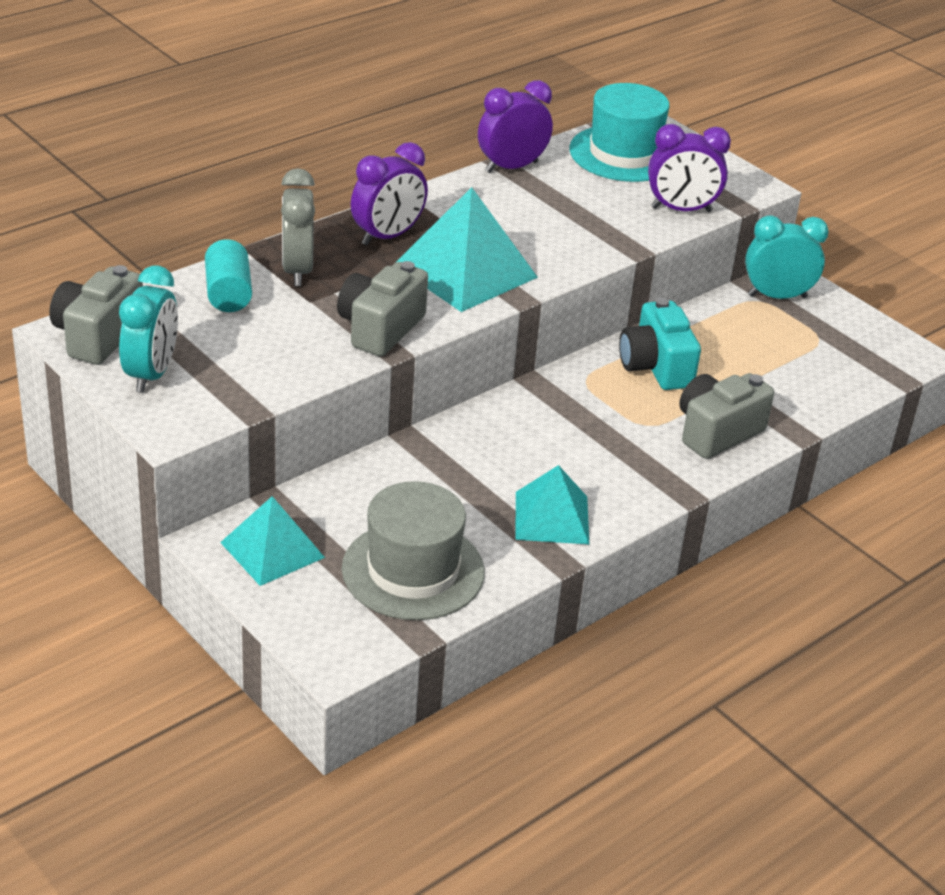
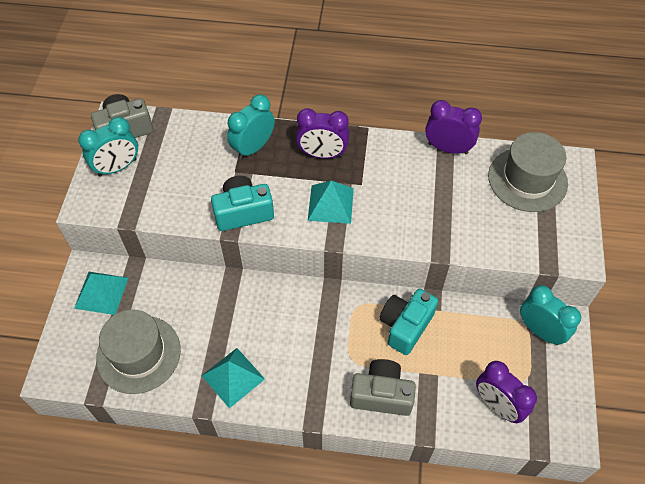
camera: 50 degrees right, 20 degrees up
turquoise cylinder [205,239,252,312] -> none
grey clock [281,168,315,286] -> turquoise clock [227,94,275,159]
grey camera [337,261,428,356] -> turquoise camera [211,176,274,231]
turquoise pyramid [394,187,538,312] -> turquoise pyramid [308,180,354,224], size x0.64
turquoise hat [570,83,670,182] -> grey hat [488,132,568,212]
purple clock [648,124,731,212] -> purple clock moved to [476,361,537,423]

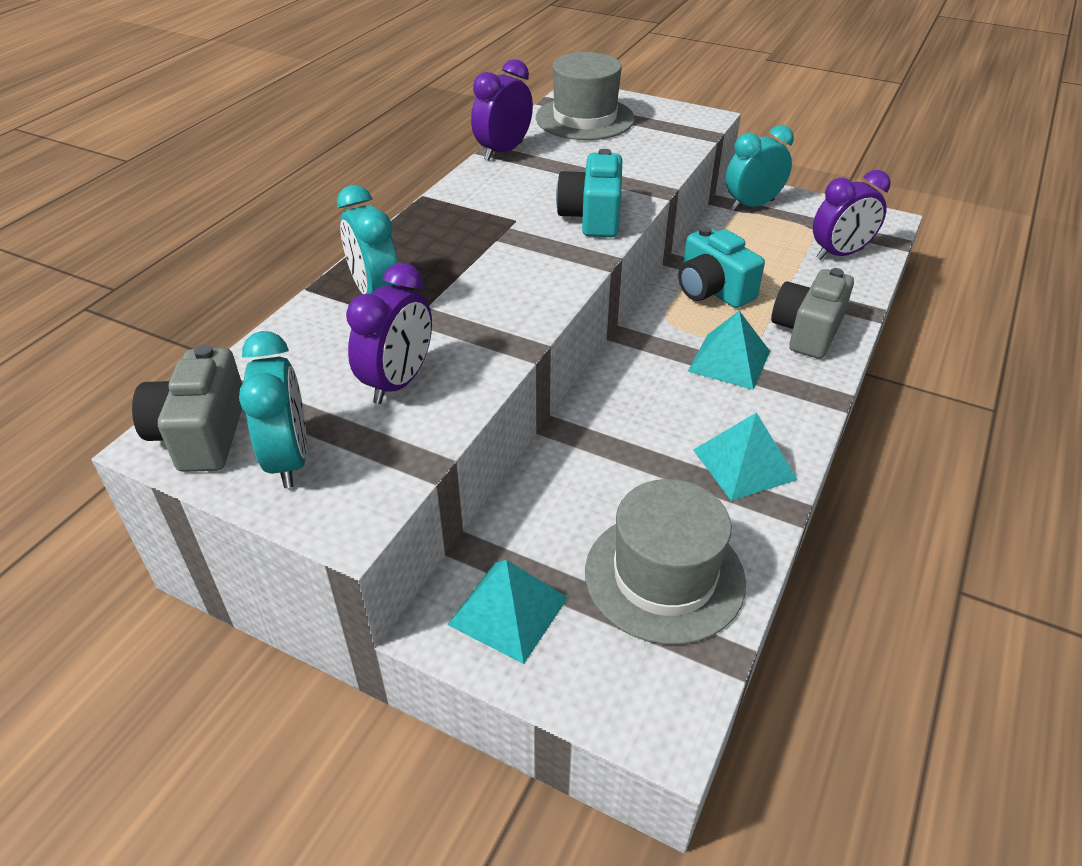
camera: 70 degrees left, 15 degrees down
turquoise camera [211,176,274,231] -> turquoise camera moved to [556,149,622,237]
purple clock [296,108,349,159] -> purple clock moved to [346,263,432,404]
turquoise pyramid [308,180,354,224] -> turquoise pyramid moved to [688,311,770,390]

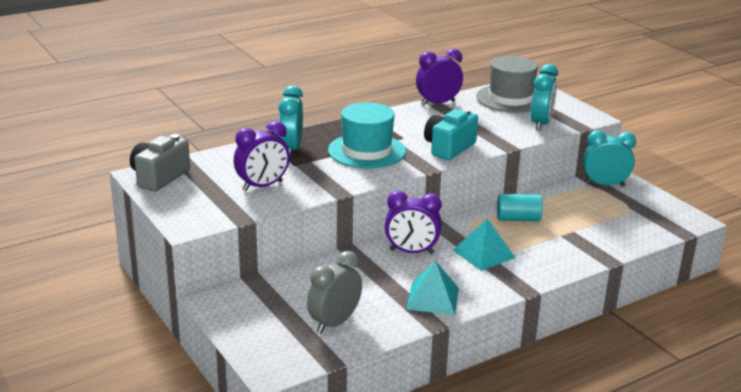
camera: 30 degrees right, 15 degrees down
turquoise clock [239,331,307,488] -> turquoise clock moved to [531,64,558,131]
turquoise pyramid [447,560,568,664] -> none
grey hat [585,479,746,645] -> grey clock [307,251,362,333]
turquoise camera [678,226,765,308] -> turquoise cylinder [497,194,543,222]
grey camera [771,268,854,359] -> none
purple clock [813,170,891,260] -> purple clock moved to [385,191,442,254]
none -> turquoise hat [328,102,406,169]

